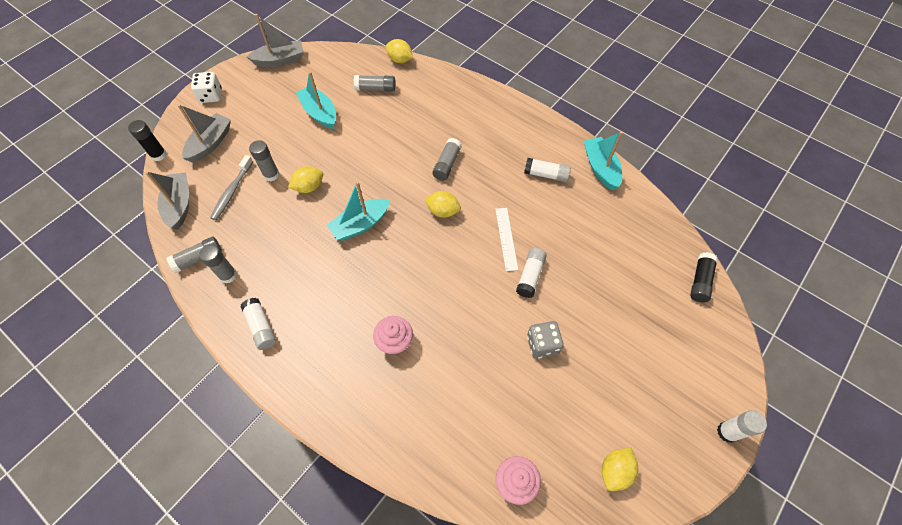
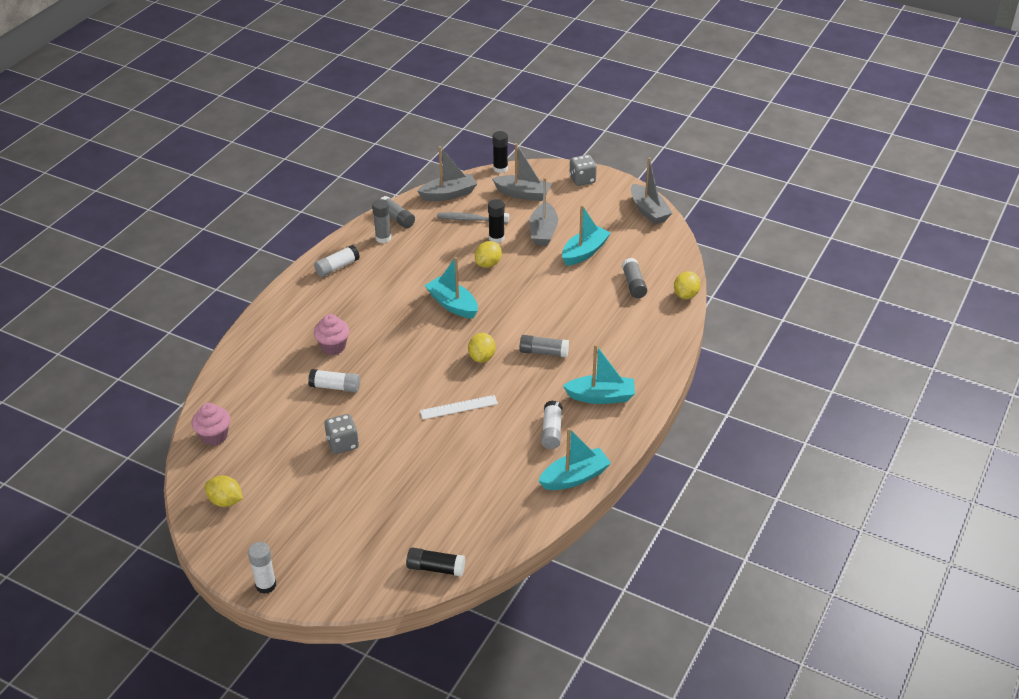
camera: 80 degrees right, 20 degrees down
white dice [191,72,222,103] -> grey dice [570,155,597,186]
grey glue stick [249,140,280,181] -> black glue stick [488,199,505,243]
yellow lemon [288,166,323,193] -> yellow lemon turned 75 degrees clockwise [475,241,502,268]
white glue stick [516,248,547,298] -> white glue stick moved to [308,369,360,392]
none -> grey boat [529,177,558,246]
none -> turquoise boat [563,344,635,404]

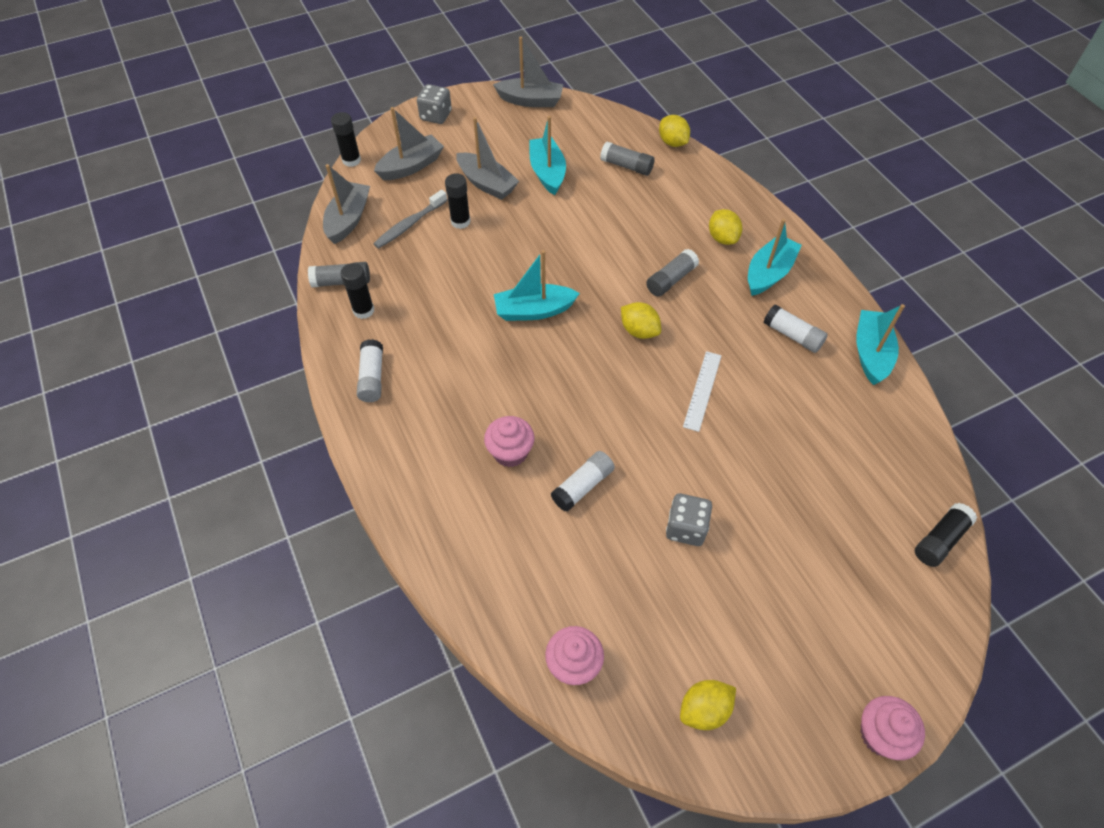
camera: 55 degrees left, 15 degrees up
white glue stick [248,542,276,594] -> pink cupcake [860,696,925,760]
grey glue stick [372,199,391,243] -> black glue stick [341,263,374,319]
yellow lemon [475,241,502,268] -> yellow lemon moved to [709,209,742,245]

